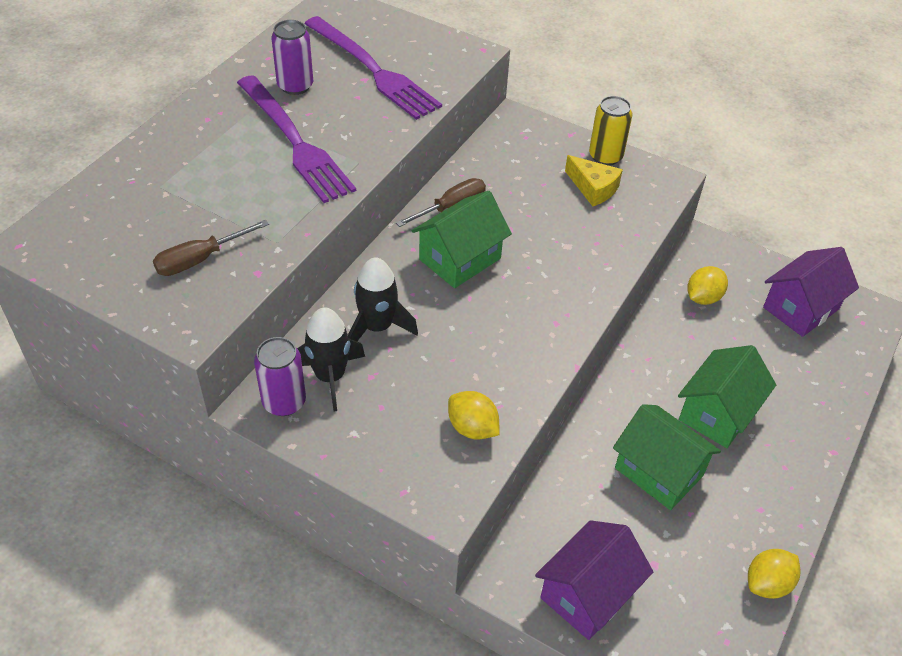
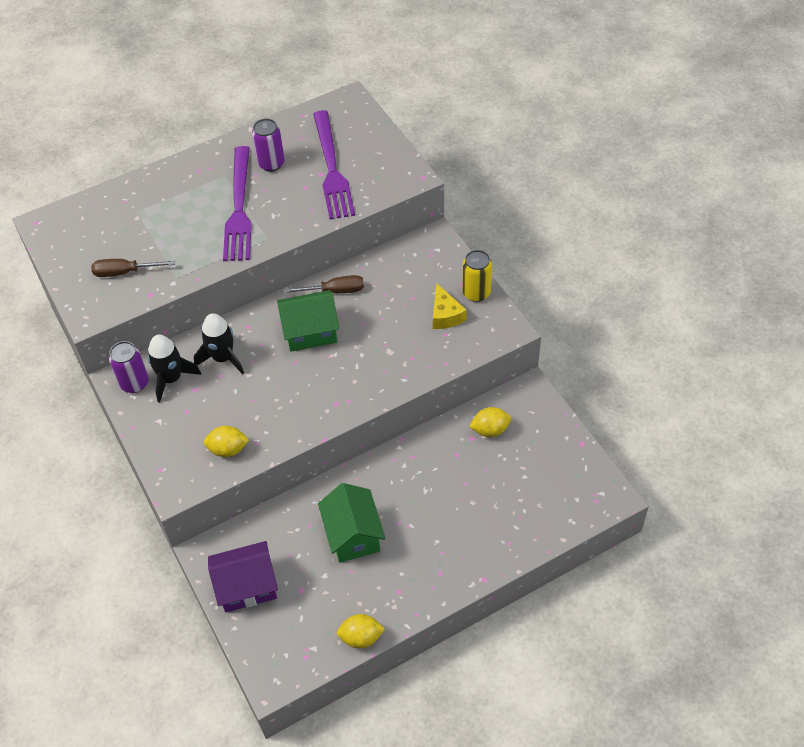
camera: 35 degrees right, 5 degrees up
yellow lemon [448,391,500,440] -> yellow lemon turned 75 degrees counterclockwise [204,426,249,457]
green house [678,345,776,448] -> none
purple house [763,247,859,337] -> none

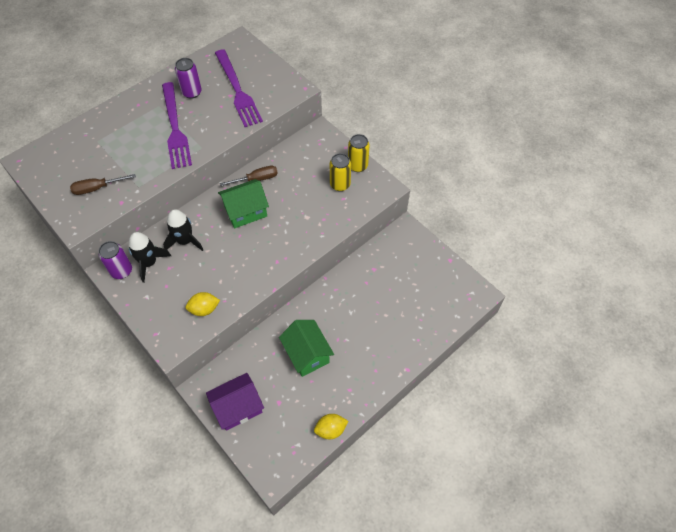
camera: 15 degrees left, 5 degrees up
yellow cheese [433,283,467,329] -> yellow can [330,153,351,191]
yellow lemon [469,407,511,437] -> none

